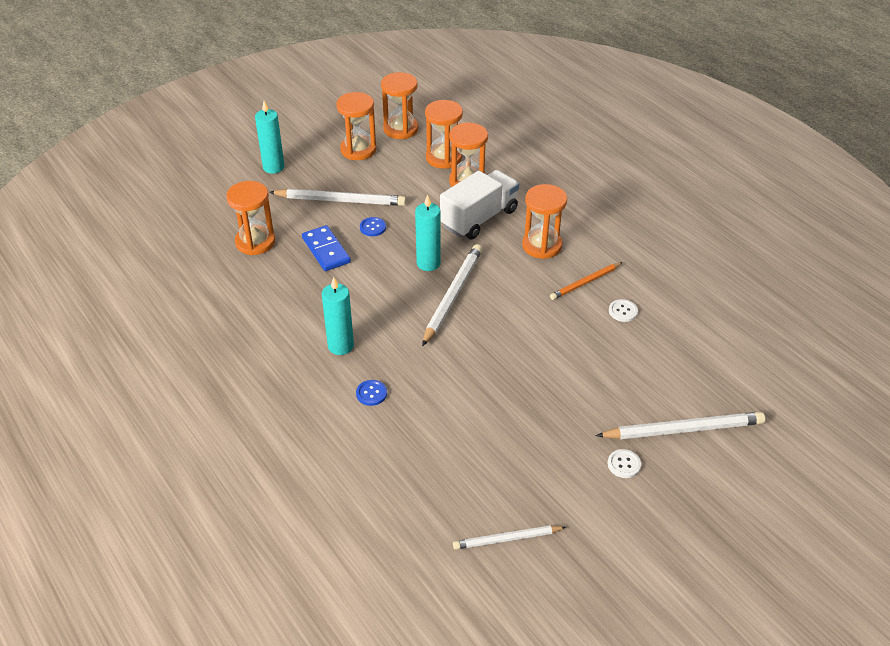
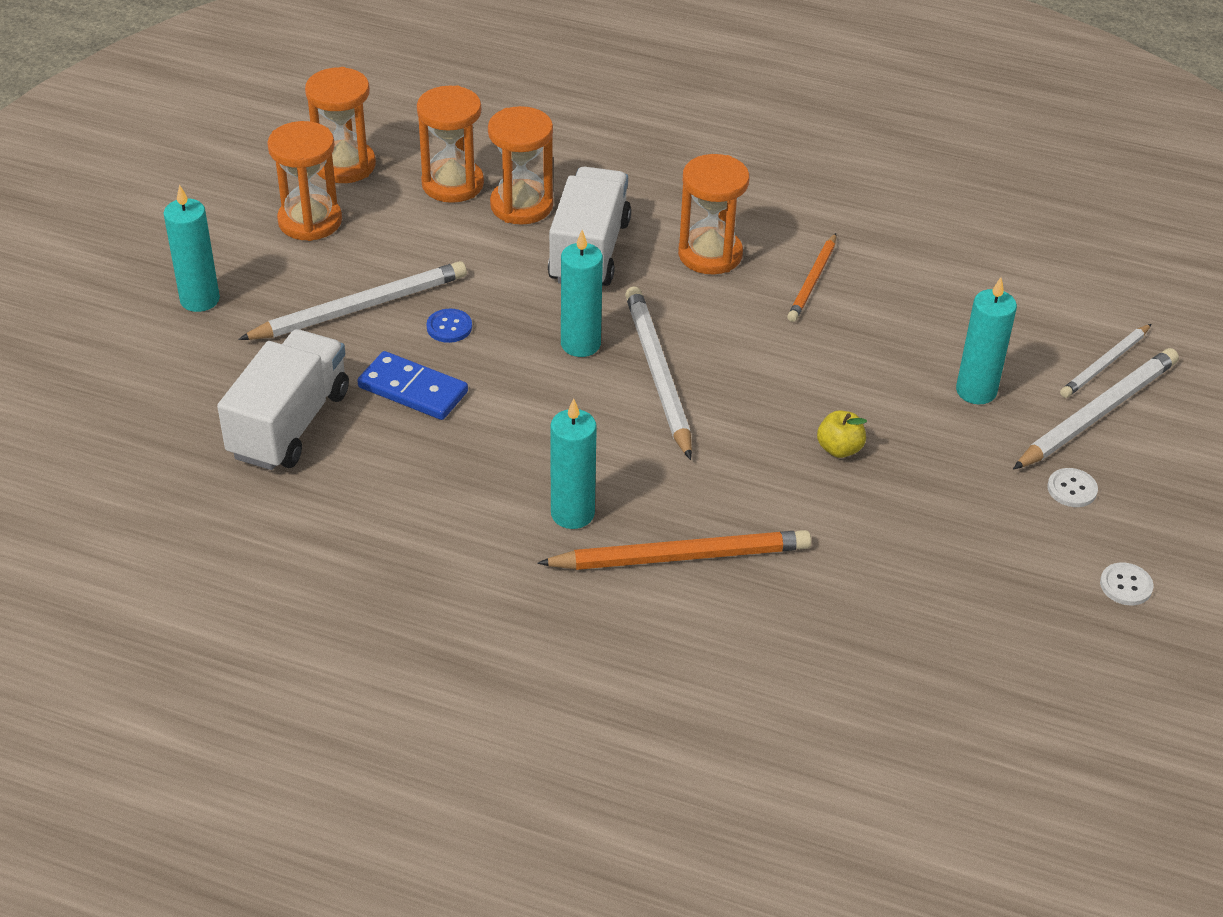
camera: 35 degrees left, 0 degrees up
orange hourglass [226,181,275,255] -> white truck [217,329,349,470]
blue button [356,380,387,406] -> orange pencil [537,530,811,570]
white pencil [453,525,566,550] -> white pencil moved to [1060,324,1151,398]
white button [609,299,638,322] -> white button moved to [1100,562,1154,605]
none -> yellow apple [817,410,867,458]
none -> turquoise candle [956,277,1017,404]

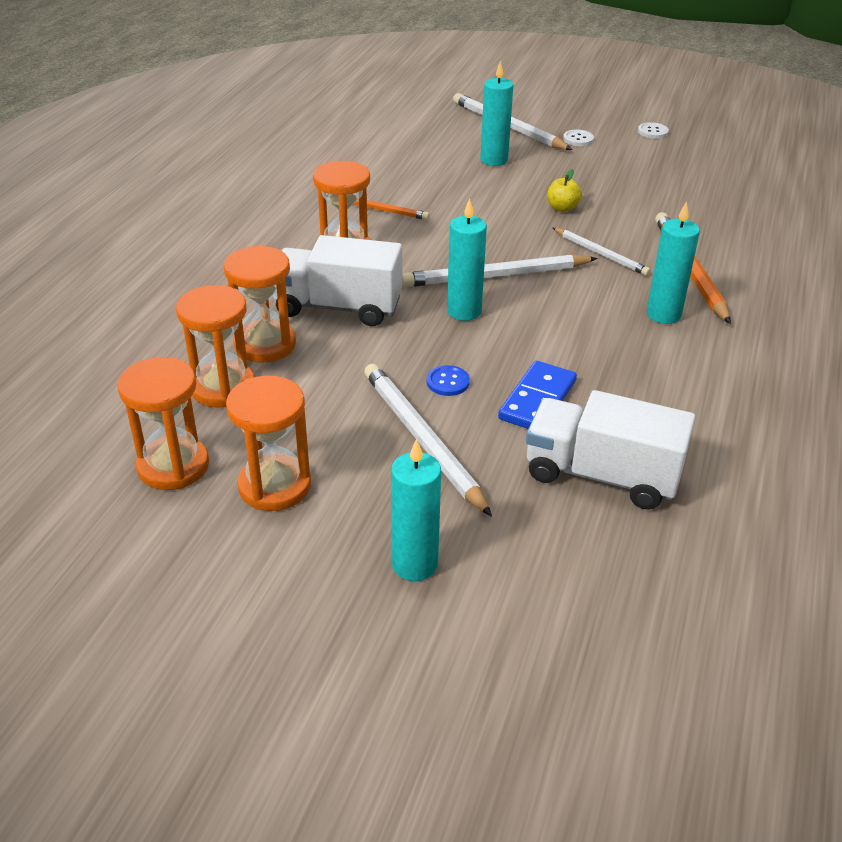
camera: 90 degrees left, 5 degrees down
white pencil [1060,324,1151,398] -> white pencil moved to [553,228,651,276]

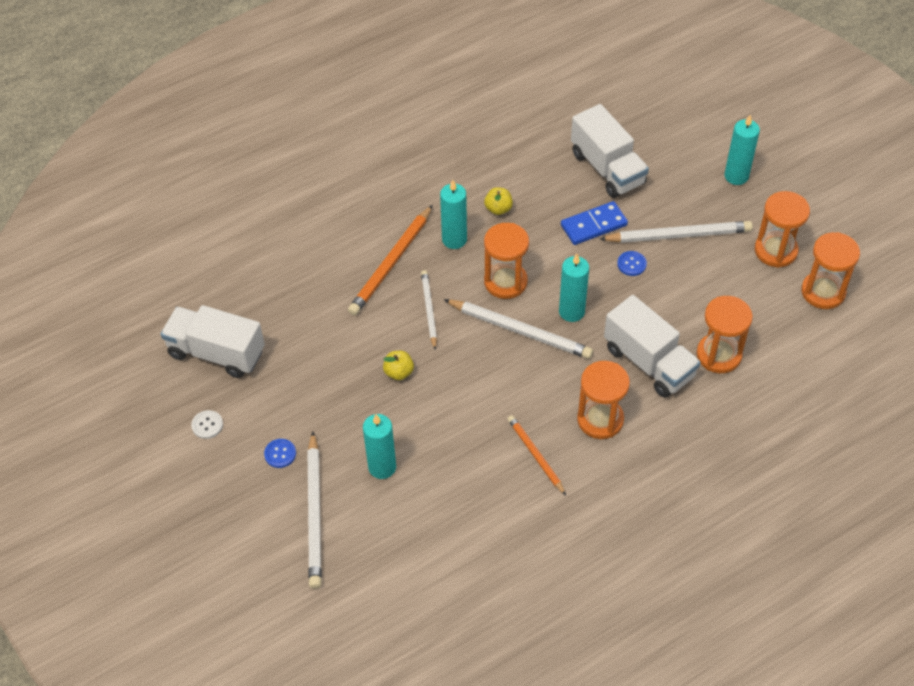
camera: 140 degrees left, 15 degrees up
orange hourglass [176,285,255,408] -> orange hourglass moved to [484,223,529,299]
white pencil [364,364,492,517] -> white pencil turned 105 degrees counterclockwise [600,221,753,243]
white button [563,130,594,146] -> blue button [264,439,296,468]
none -> white truck [161,305,265,378]
none -> yellow apple [484,187,513,215]

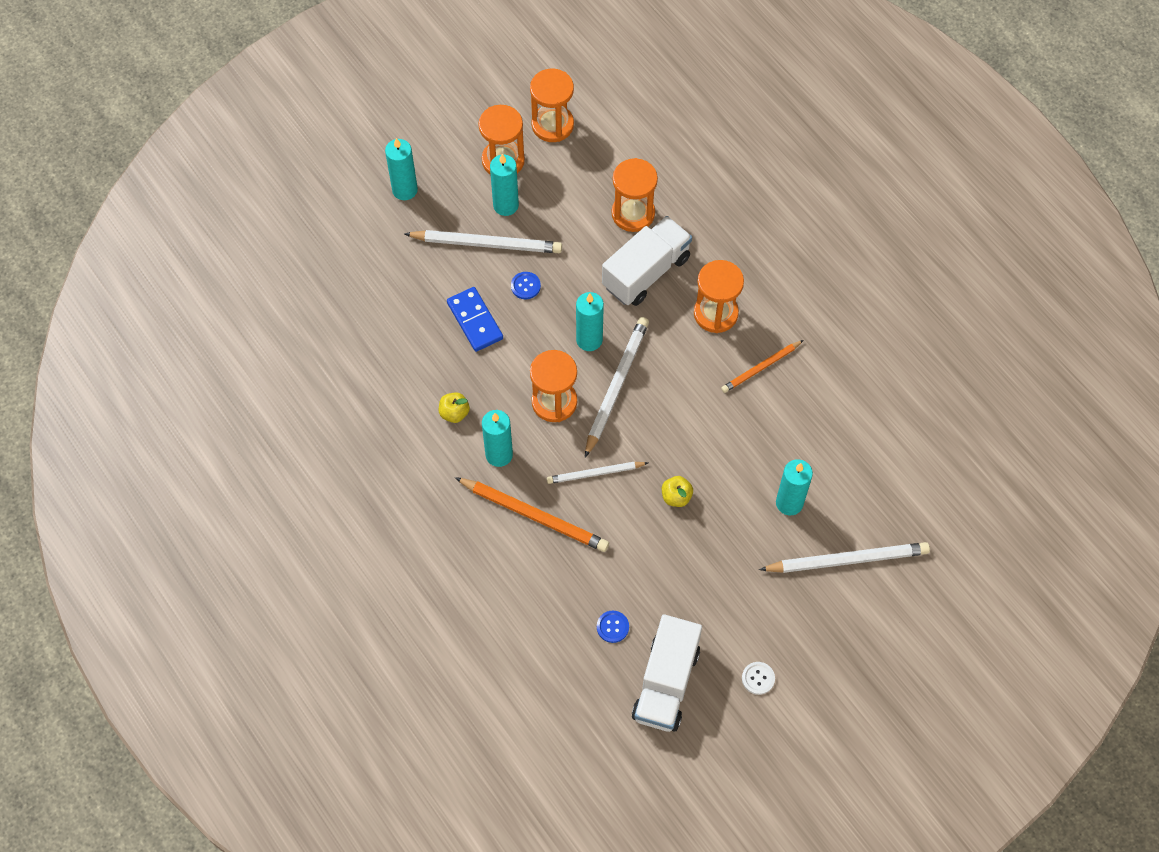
camera: 95 degrees left, 10 degrees up
blue button [264,439,296,468] -> blue button moved to [597,611,629,643]
white truck [571,104,649,198] -> none
white pencil [600,221,753,243] -> white pencil turned 105 degrees clockwise [405,230,562,253]
none -> turquoise candle [490,154,519,216]

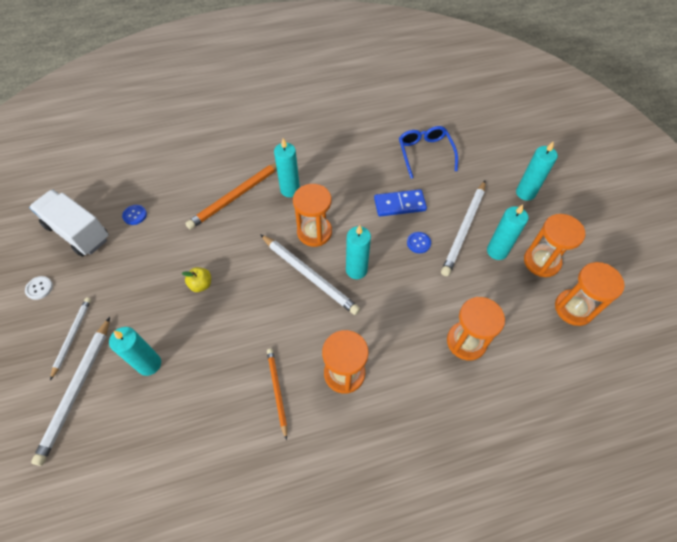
camera: 110 degrees right, 5 degrees down
yellow apple [439,392,470,423] -> none
white pencil [547,462,648,484] -> white pencil moved to [50,298,91,380]
white truck [602,216,692,306] -> none
none -> blue glasses [399,126,458,179]

